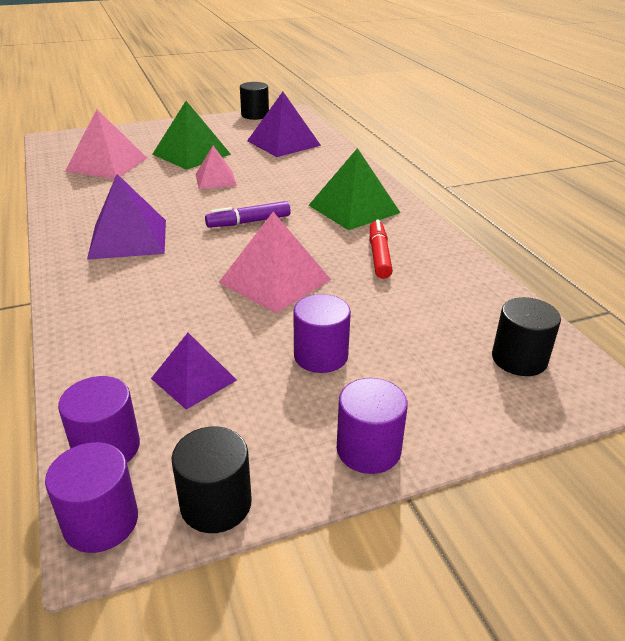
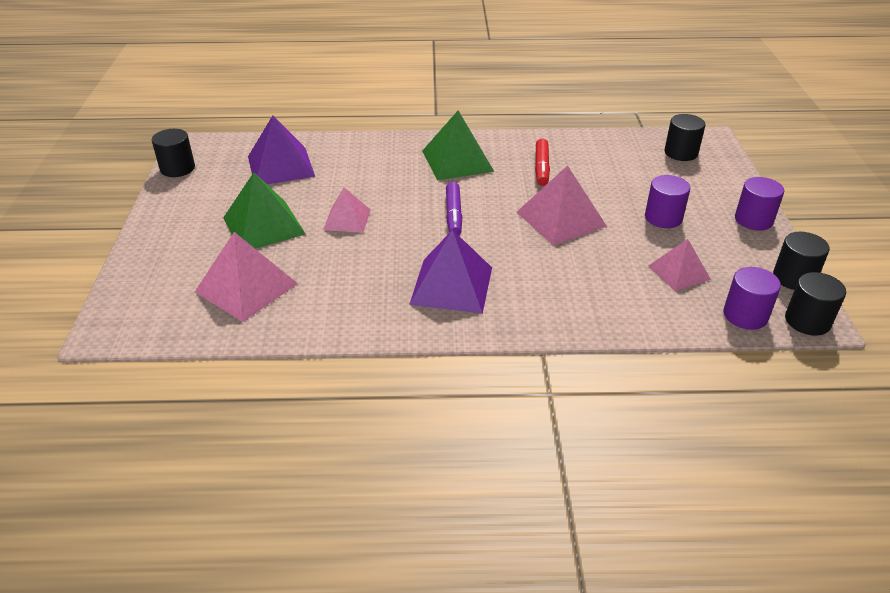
camera: 70 degrees left, 5 degrees up
purple cylinder [45,442,138,553] -> black cylinder [785,272,846,336]
purple pyramid [151,333,237,410] -> pink pyramid [649,239,711,291]
red marker [370,219,393,279] -> red marker turned 105 degrees counterclockwise [535,138,550,186]

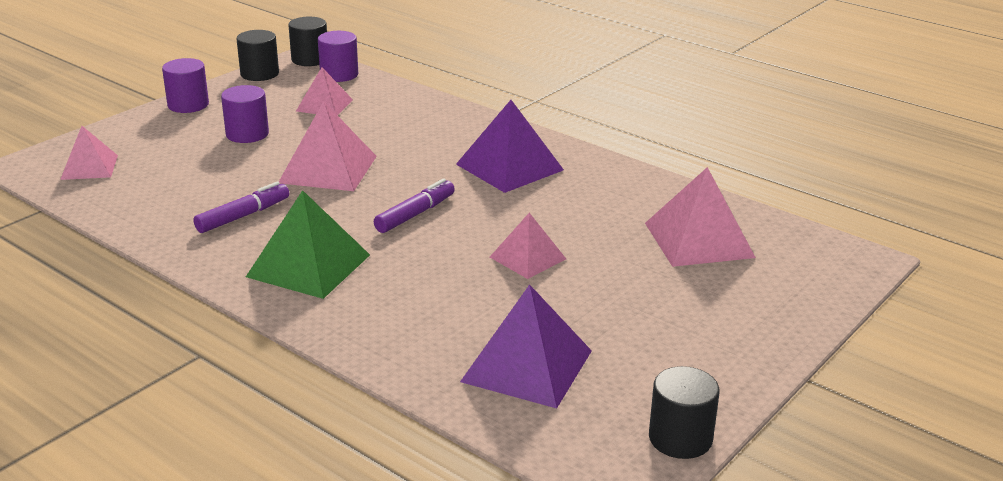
camera: 140 degrees left, 10 degrees down
green pyramid [223,172,306,249] -> none
red marker [535,138,550,186] -> purple marker [193,181,289,233]
black cylinder [664,114,705,161] -> pink pyramid [60,126,118,180]

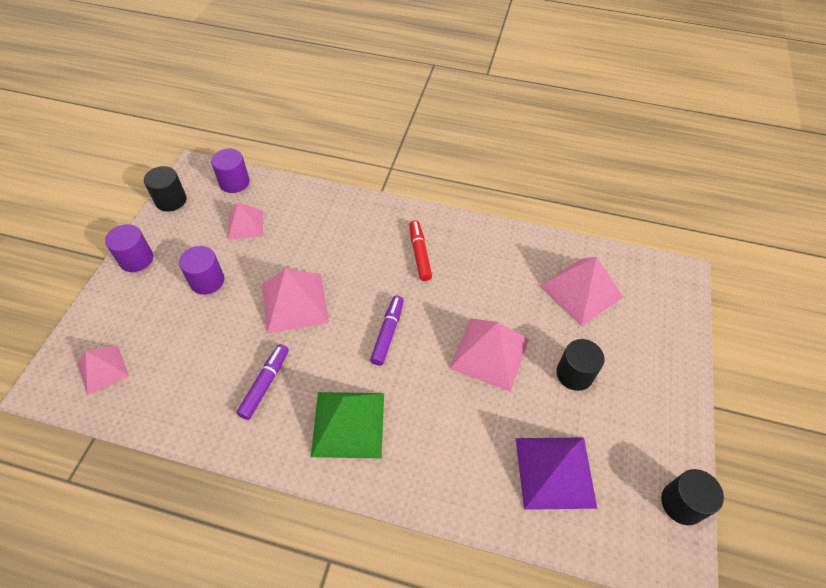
camera: 25 degrees left, 25 degrees up
black cylinder [288,17,327,66] -> black cylinder moved to [556,339,604,391]
purple pyramid [456,100,564,193] -> red marker [409,220,432,281]
pink pyramid [490,213,566,279] -> pink pyramid [449,318,529,392], size x1.61

